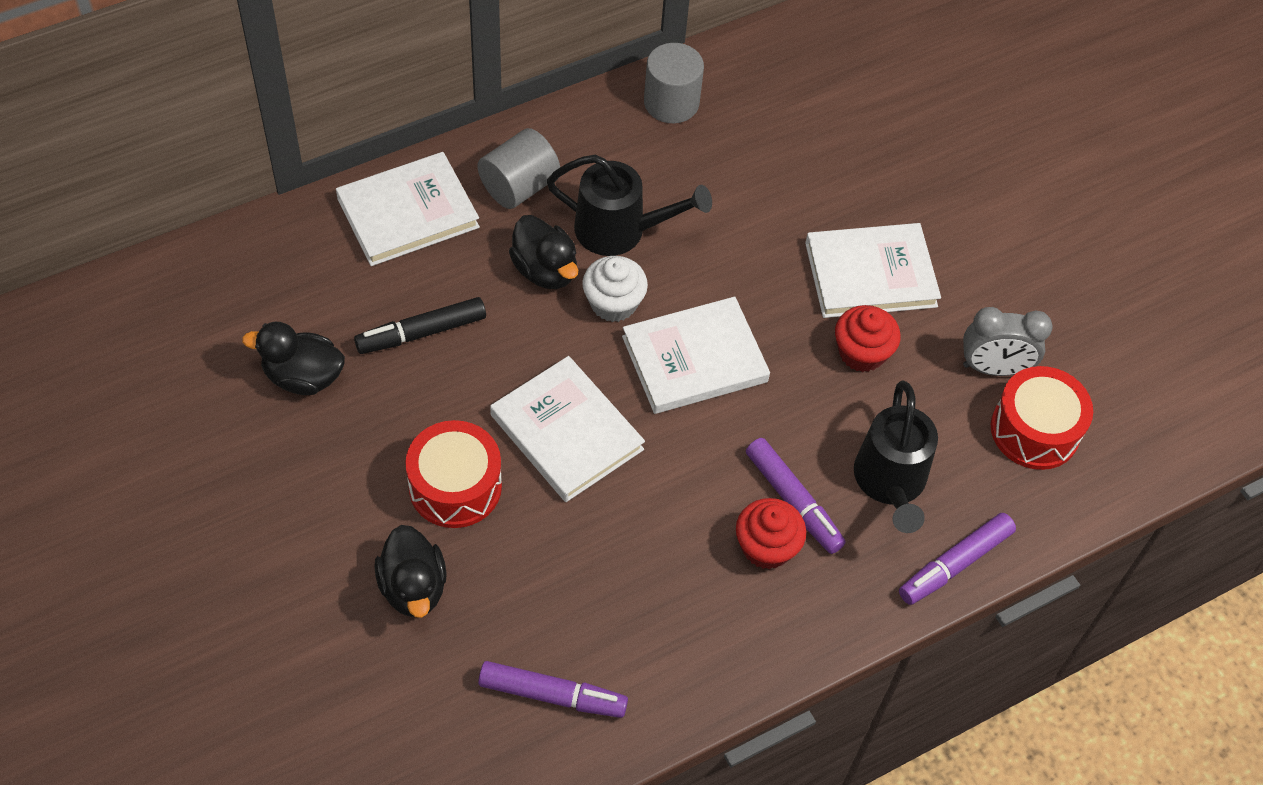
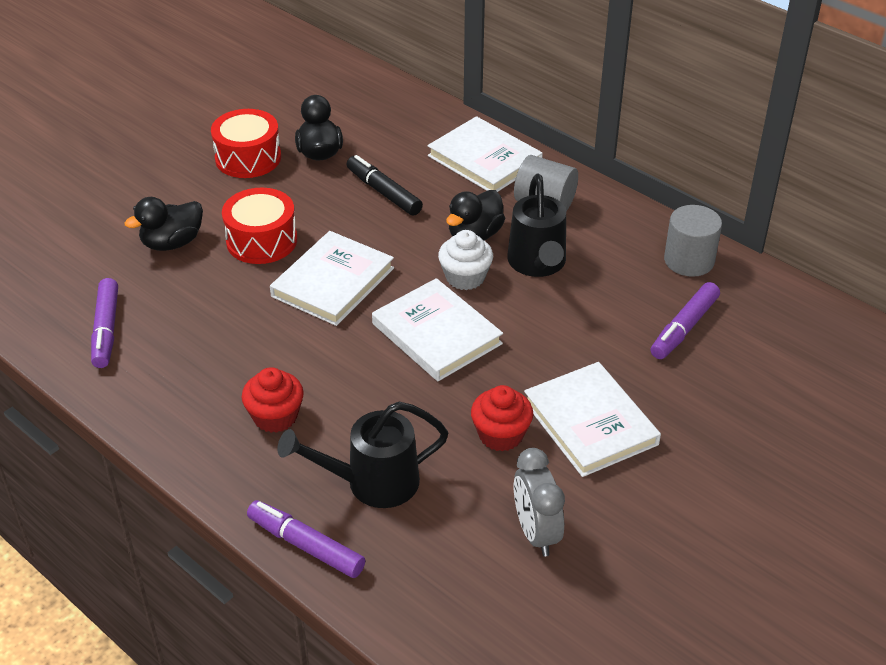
camera: 75 degrees right, 15 degrees down
purple marker [746,438,846,554] -> purple marker moved to [650,282,720,359]
red drum [991,366,1093,470] -> red drum moved to [211,109,281,178]

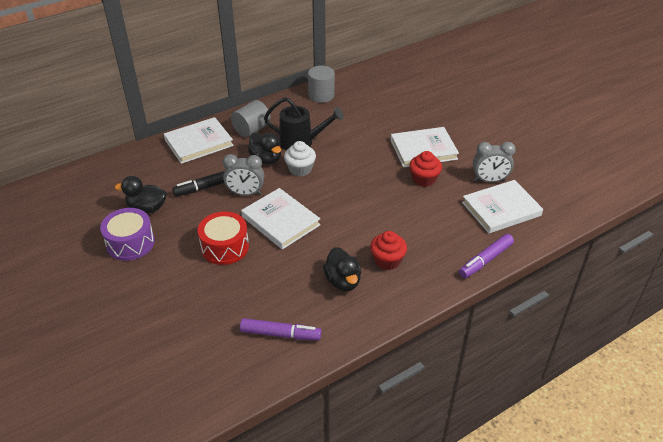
camera: 75 degrees left, 0 degrees up
black duck [124,197,203,251] -> black duck moved to [323,247,361,291]
red drum [211,109,281,178] -> purple drum [100,208,155,261]
black watering can [277,402,448,508] -> none
white book [372,278,503,381] -> white book moved to [462,180,543,233]
purple marker [650,282,720,359] -> none
none -> grey clock [223,154,264,196]

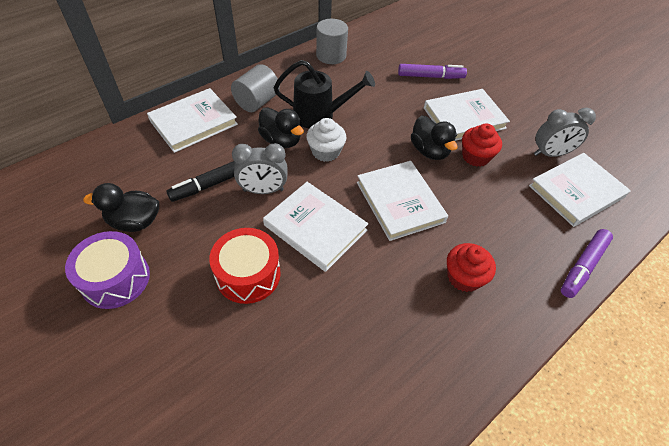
camera: 10 degrees left, 10 degrees up
purple marker [240,318,322,341] -> purple marker moved to [398,64,467,79]
black duck [323,247,361,291] -> black duck moved to [411,116,458,160]
none -> white book [357,161,448,241]

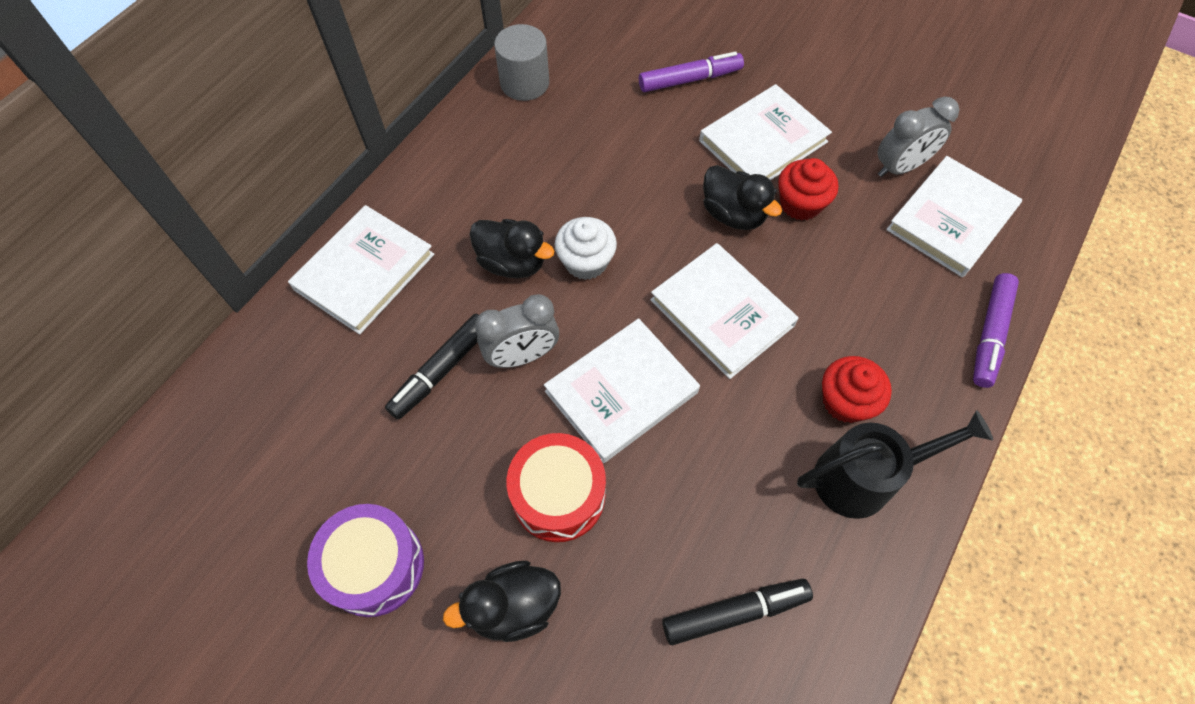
camera: 15 degrees left, 10 degrees up
black duck [83,183,159,232] -> black duck moved to [443,561,561,642]
grey cylinder [231,64,280,112] -> none
white book [263,182,368,272] -> white book turned 60 degrees counterclockwise [544,318,700,463]
black watering can [274,60,375,128] -> black watering can moved to [797,410,993,519]
none -> black marker [662,579,813,645]

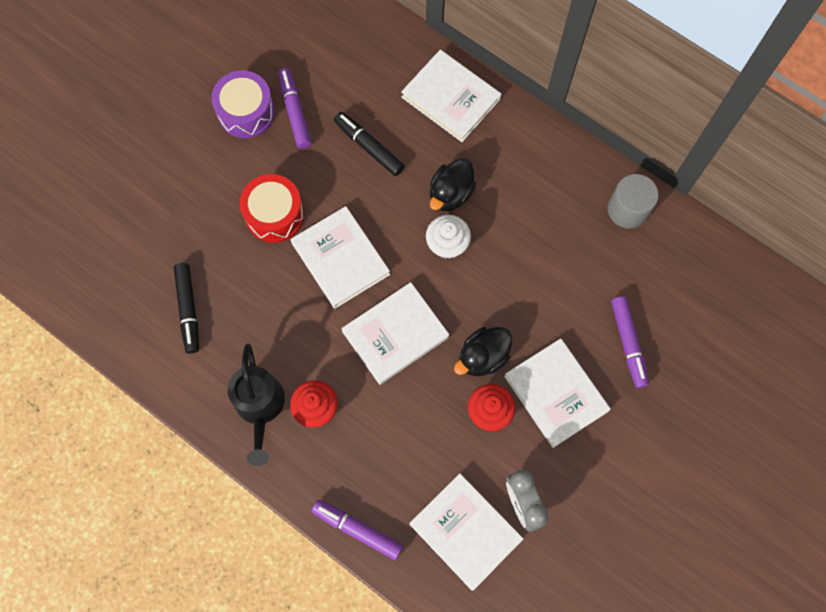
camera: 95 degrees right, 10 degrees up
black duck [443,561,561,642] -> none
grey clock [475,294,559,368] -> none
none -> purple marker [278,68,312,149]

